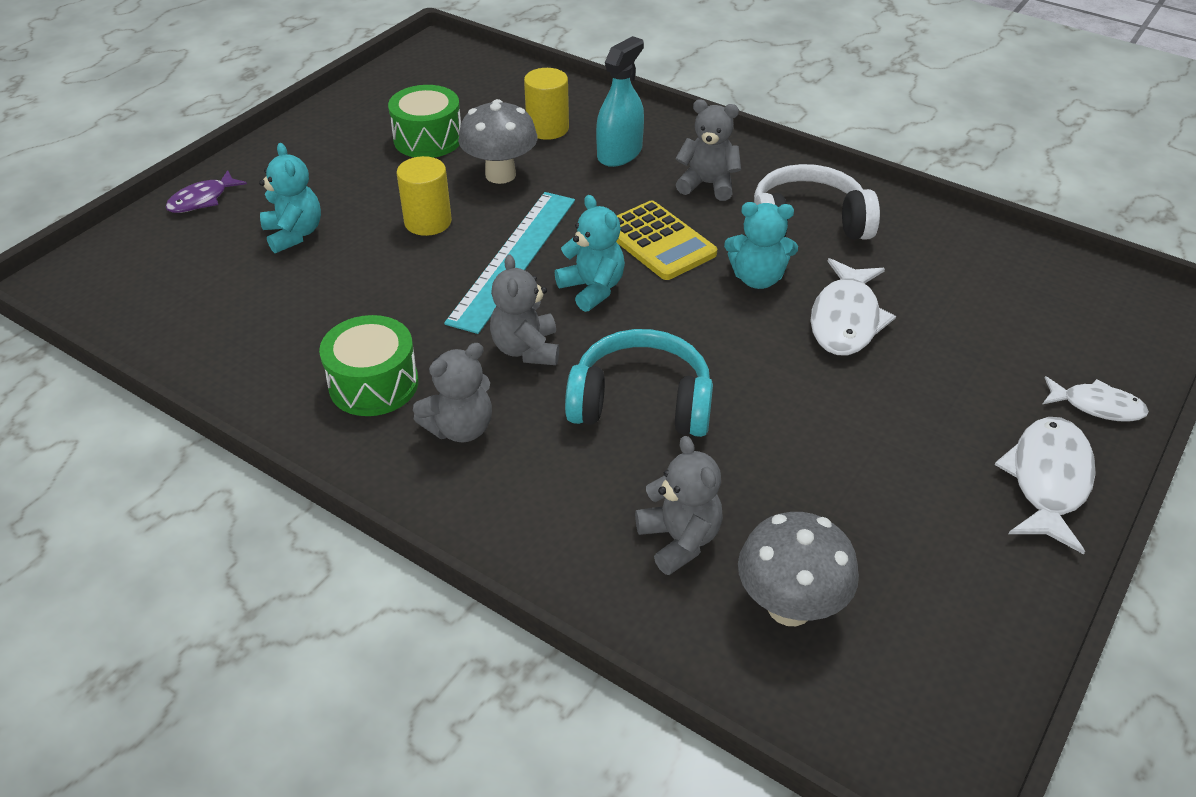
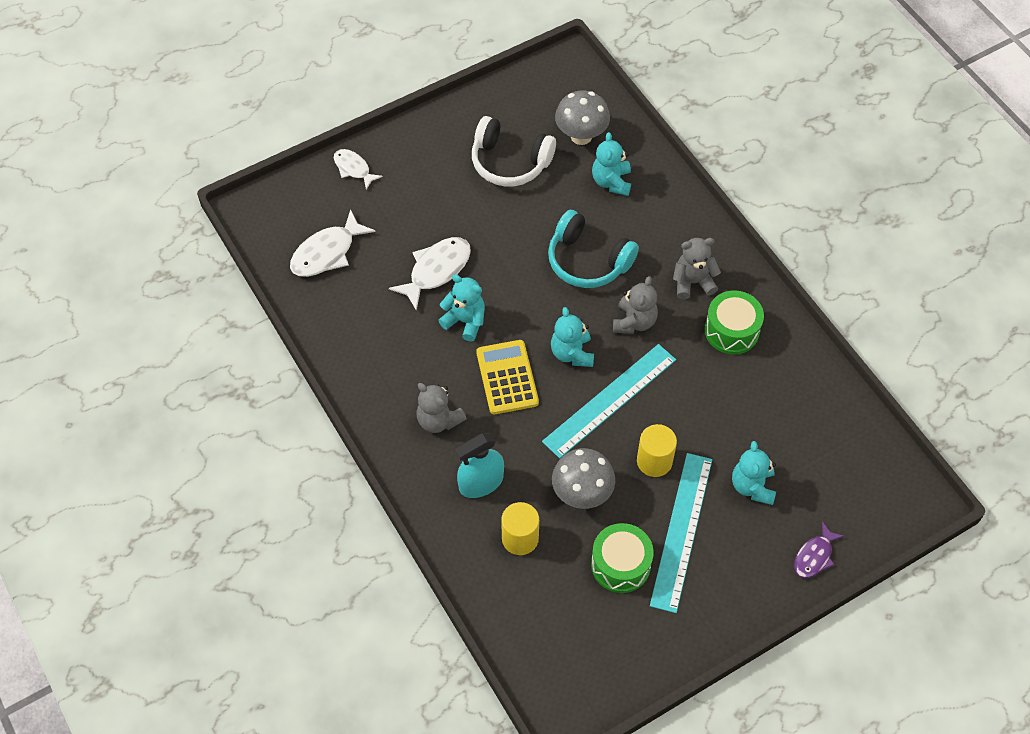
camera: 155 degrees left, 15 degrees up
purple fish [166,170,247,213] -> purple fish turned 150 degrees clockwise [794,522,844,578]
grey teddy bear [635,436,723,575] -> turquoise teddy bear [592,132,631,196]
white headphones [754,164,880,240] -> white headphones moved to [472,116,556,187]
white fish [994,417,1096,554] -> white fish moved to [290,209,376,277]
none -> turquoise ruler [650,453,712,613]

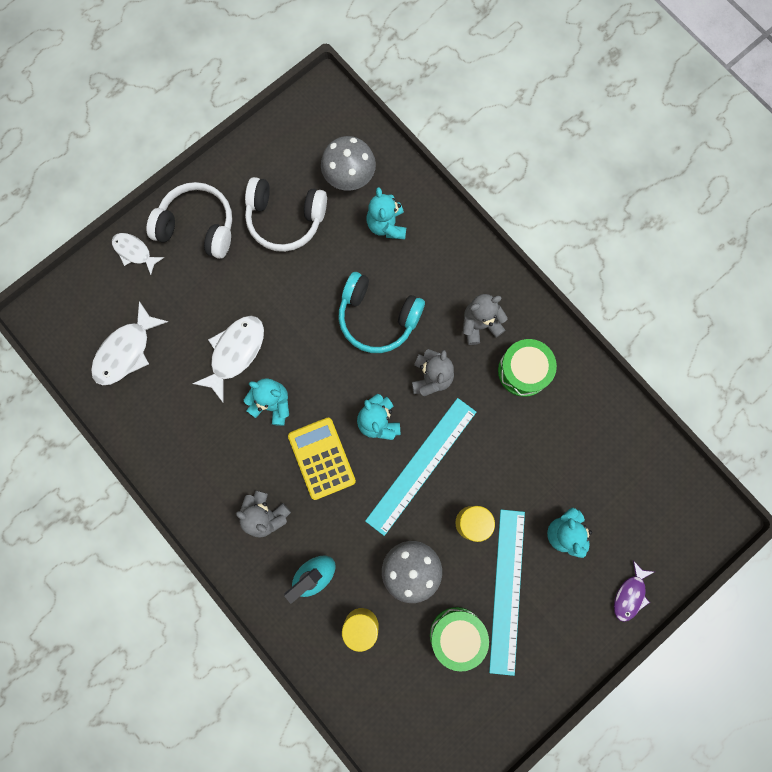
camera: 10 degrees left, 20 degrees up
none -> white headphones [146,182,232,259]

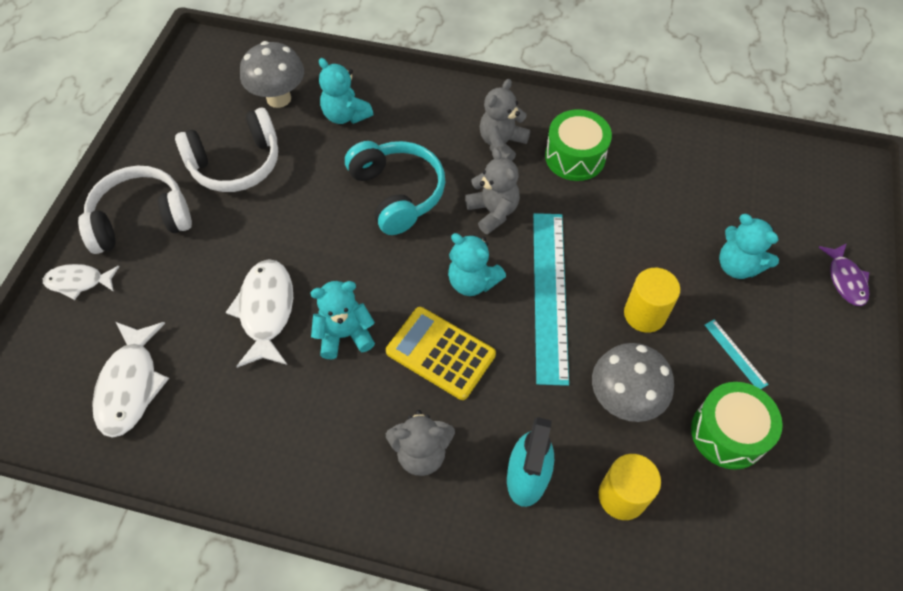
camera: 35 degrees left, 20 degrees down
turquoise headphones [339,272,425,353] -> turquoise headphones turned 105 degrees counterclockwise [345,141,445,235]
turquoise ruler [489,510,525,676] -> turquoise ruler [705,319,769,389], size x0.41

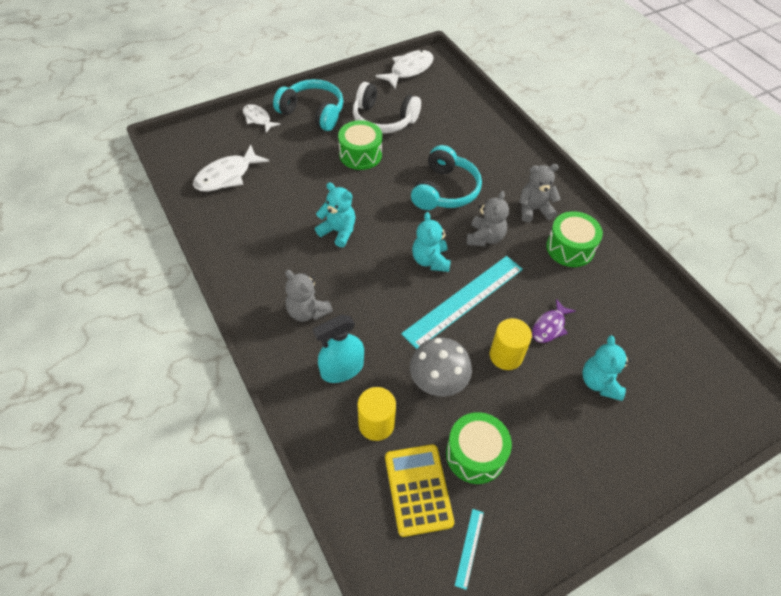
camera: 45 degrees right, 5 degrees down
white headphones [78,166,192,254] -> turquoise headphones [273,79,343,131]
white fish [226,259,293,368] -> white fish moved to [375,50,434,89]
grey mushroom [240,41,304,108] -> none
turquoise teddy bear [319,58,373,124] -> none
yellow calculator [386,307,496,400] -> yellow calculator moved to [385,445,454,537]
turquoise ruler [705,319,769,389] -> turquoise ruler moved to [455,509,484,590]
purple fish [819,243,870,306] -> purple fish moved to [532,299,576,343]
none -> green drum [338,120,382,170]

